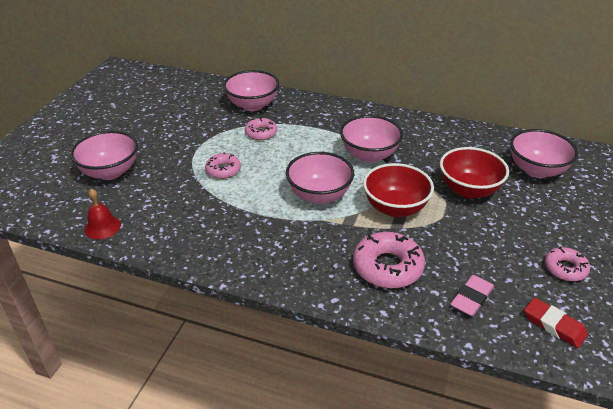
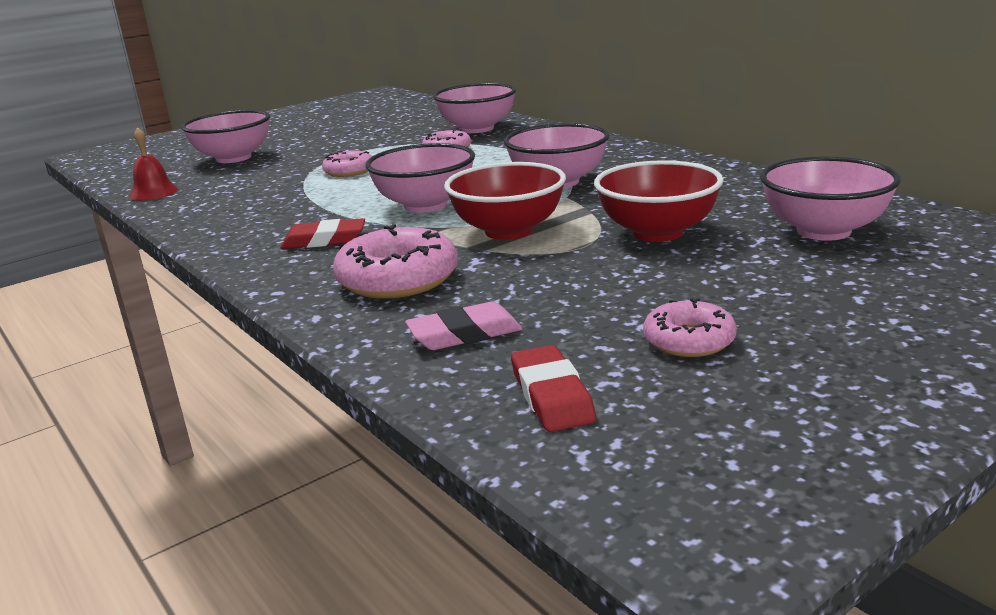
camera: 35 degrees right, 15 degrees down
none -> red eraser [280,218,365,249]

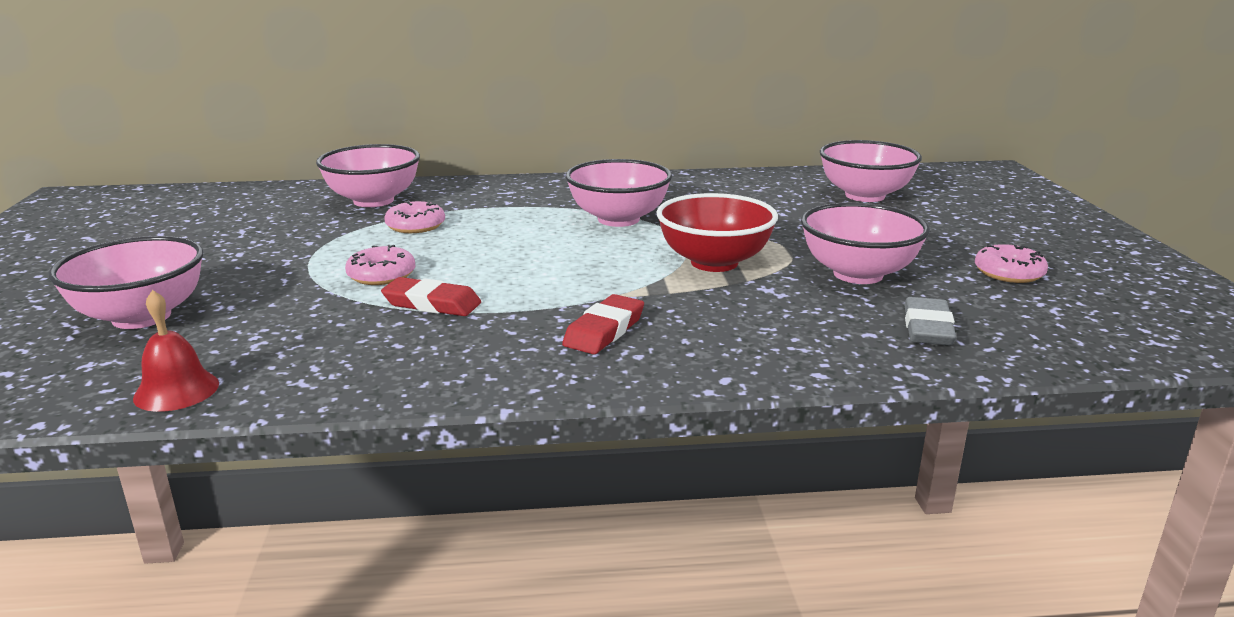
camera: 60 degrees left, 0 degrees up
pink donut [333,224,458,299] -> none
pink bowl [366,143,475,213] -> pink bowl moved to [801,202,930,284]
pink eraser [405,301,522,350] -> grey eraser [904,297,956,345]
red eraser [511,345,596,432] -> red eraser moved to [381,277,481,316]
red bowl [594,160,723,242] -> none

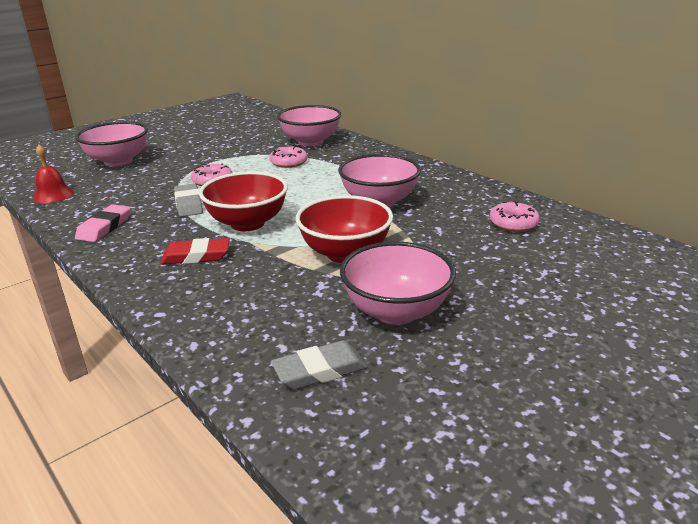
camera: 55 degrees right, 5 degrees up
red eraser [381,277,481,316] -> grey eraser [174,183,203,217]
pink bowl [820,140,922,202] -> none
pink donut [975,244,1048,283] -> pink donut moved to [490,201,540,232]
none -> pink eraser [75,204,130,242]
none -> red bowl [199,172,288,231]

